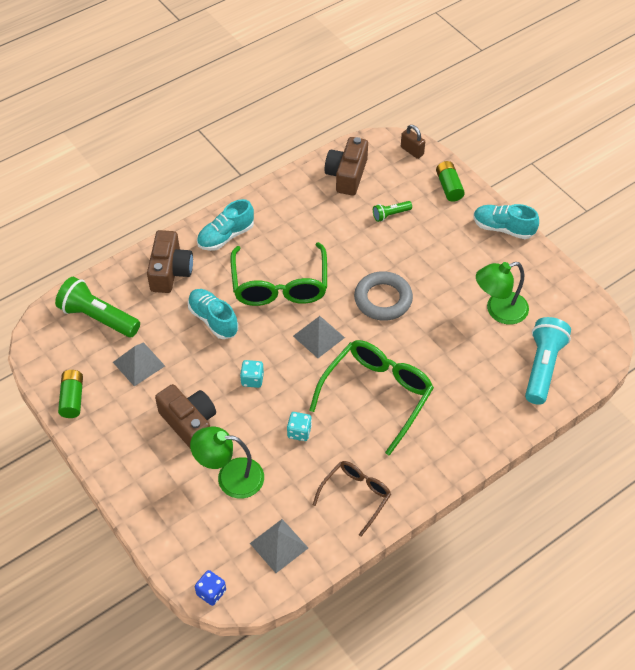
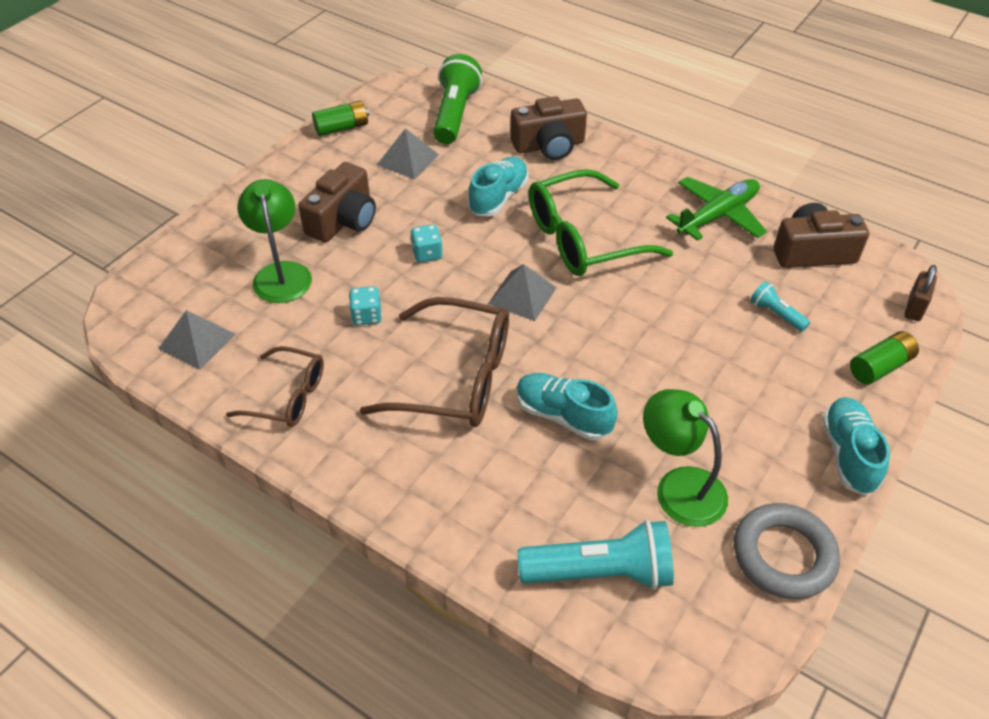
camera: 70 degrees right, 5 degrees down
blue dice [195,570,226,606] -> none
turquoise shoe [197,199,254,251] -> turquoise shoe moved to [516,373,618,440]
green glasses [309,340,434,456] -> brown glasses [359,297,509,427]
grey ring [354,271,413,321] -> grey ring moved to [734,503,840,599]
green flashlight [373,201,412,222] -> turquoise flashlight [750,281,810,332]
none -> green plane [666,177,767,241]

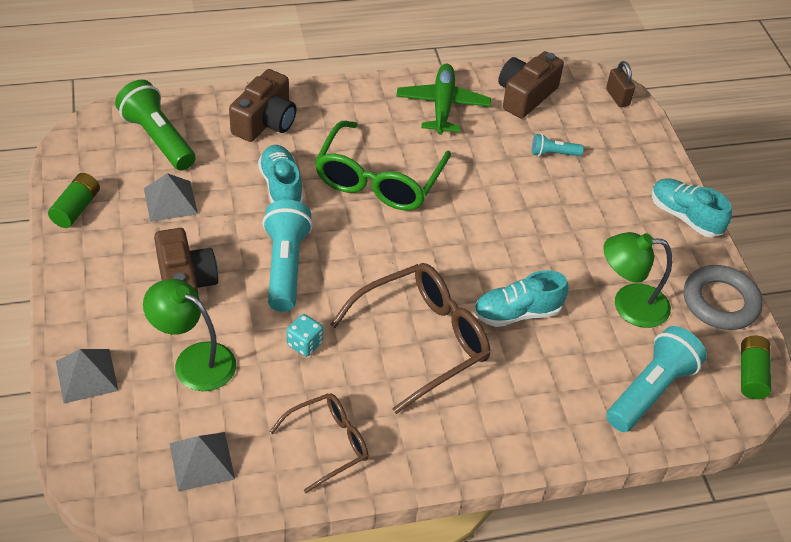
camera: 50 degrees left, 0 degrees up
turquoise dice [411,224,443,262] -> turquoise flashlight [262,200,313,312]
grey pyramid [488,264,557,321] -> grey pyramid moved to [56,349,119,404]
green battery [850,331,919,384] -> green battery moved to [741,336,771,399]

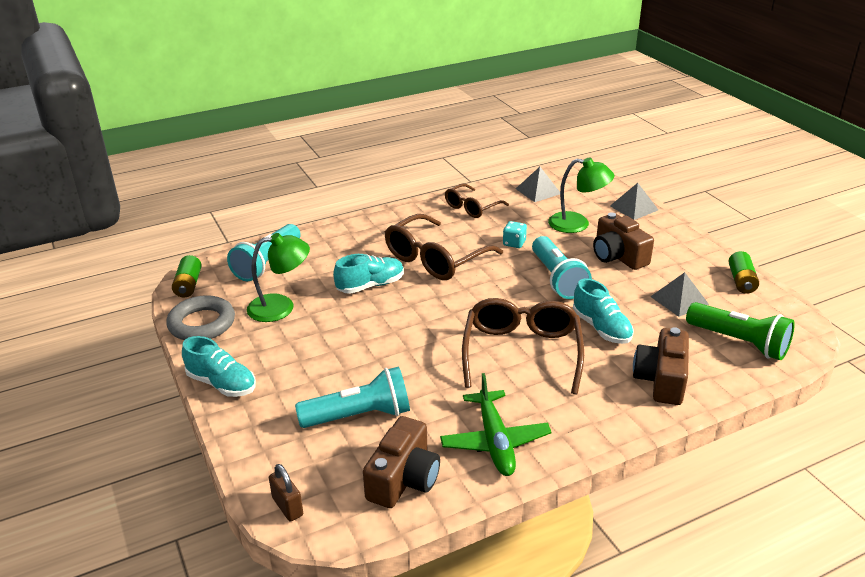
camera: 170 degrees right, 15 degrees down
green glasses [315,121,451,210] -> brown glasses [462,298,584,394]
turquoise flashlight [532,134,584,156] -> turquoise flashlight [295,366,410,428], size x2.01

